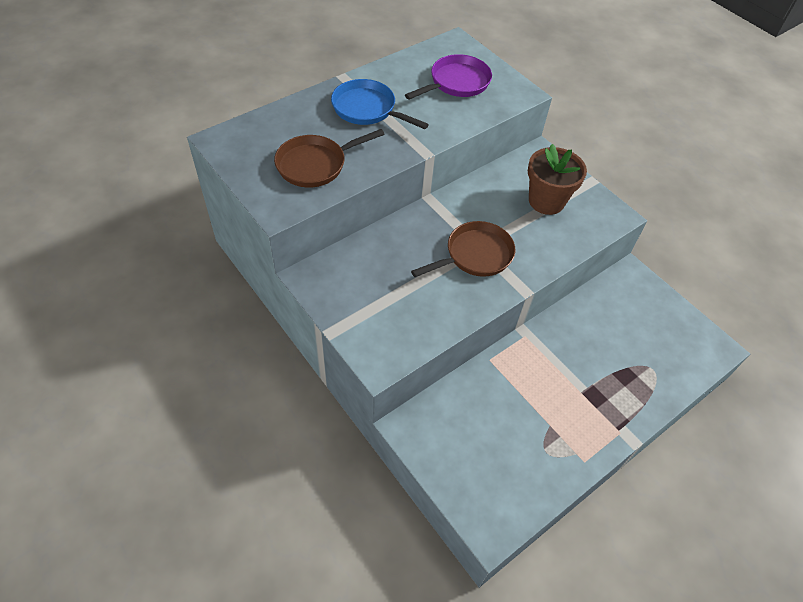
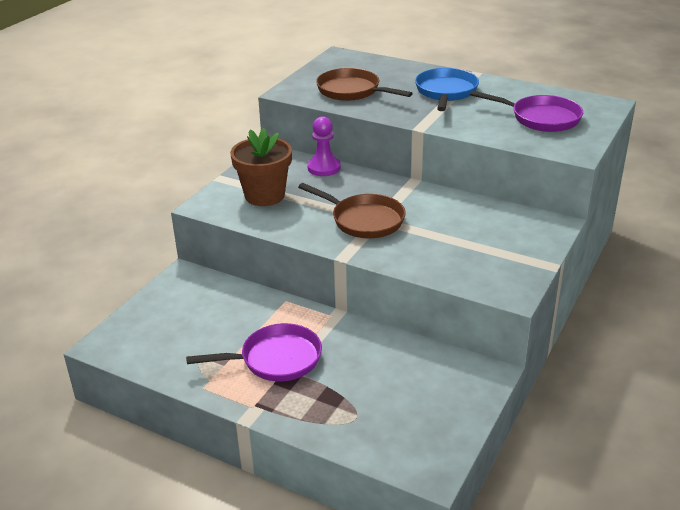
camera: 70 degrees right, 20 degrees down
brown flower pot [528,144,587,215] -> brown flower pot moved to [230,128,292,206]
none -> purple pan [186,323,322,381]
none -> purple pawn [307,116,341,176]

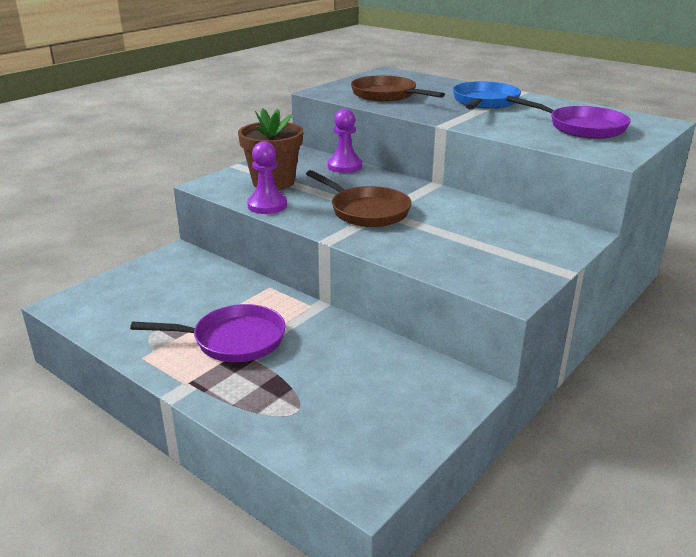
camera: 10 degrees right, 5 degrees down
none -> purple pawn [247,141,287,214]

